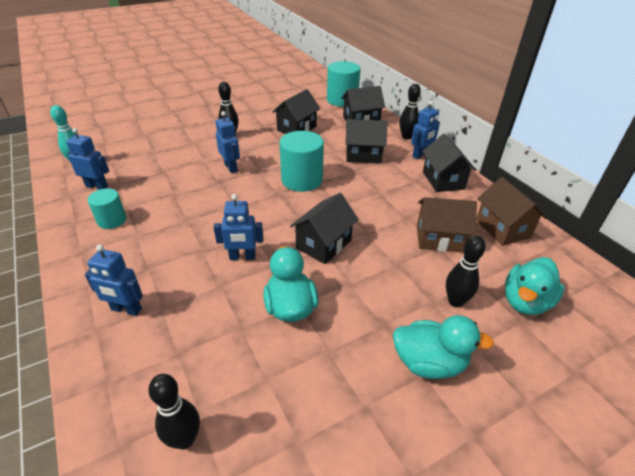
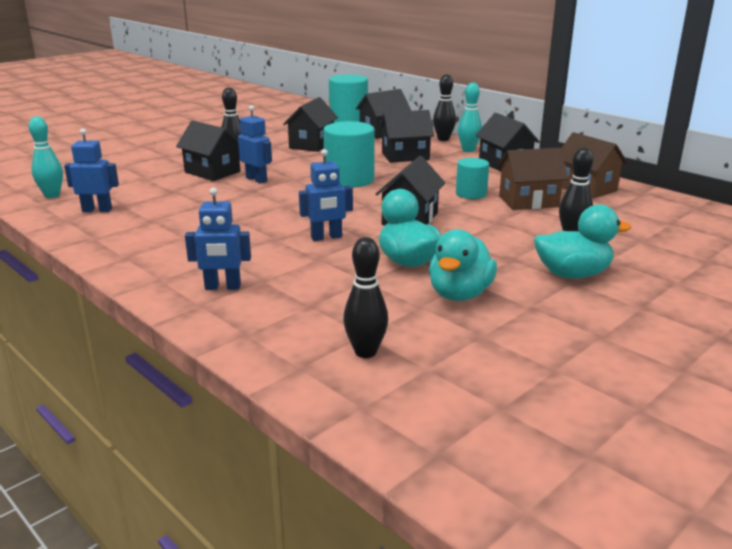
camera: 15 degrees left, 15 degrees down
turquoise cylinder [88,188,126,229] -> turquoise cylinder moved to [456,158,489,199]
blue robot [411,101,440,160] -> turquoise bowling pin [458,83,482,152]
turquoise duck [505,257,565,315] -> turquoise duck moved to [429,229,497,301]
none -> black house [176,120,240,181]

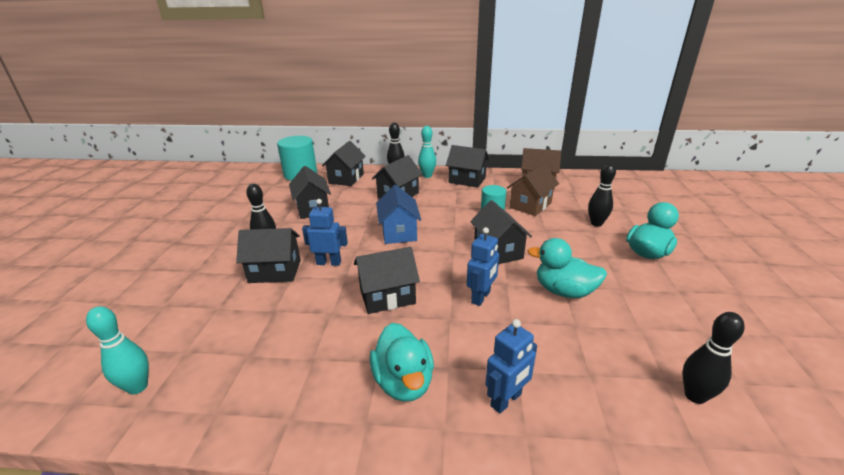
camera: 40 degrees left, 5 degrees up
blue robot [64,128,119,212] -> none
turquoise cylinder [323,121,375,188] -> blue house [376,185,421,244]
turquoise duck [429,229,497,301] -> turquoise duck moved to [369,323,434,402]
none -> black house [354,247,420,314]

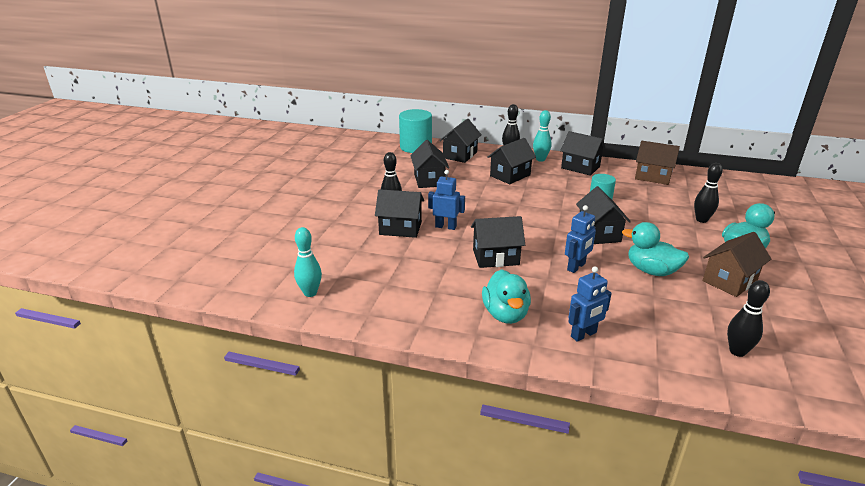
camera: 10 degrees right, 0 degrees up
blue house [376,185,421,244] -> none
brown house [507,163,559,216] -> brown house moved to [703,232,771,297]

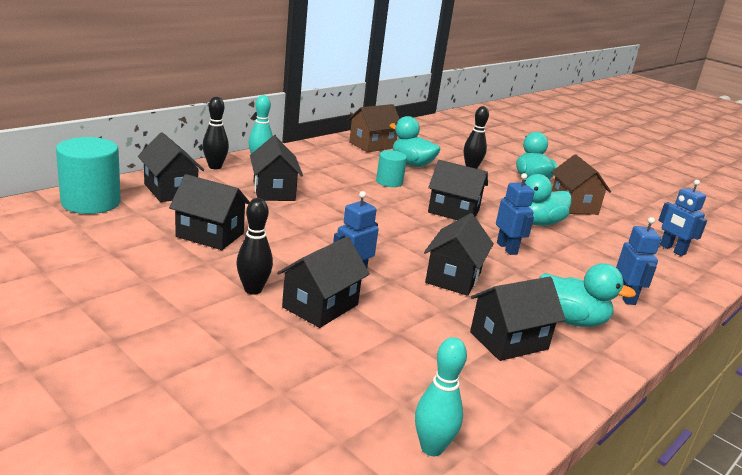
camera: 65 degrees left, 5 degrees down
black house [560,131,606,176] -> black house moved to [470,277,566,361]
black bowling pin [727,280,770,357] -> blue robot [658,180,707,256]
none -> turquoise duck [389,116,441,167]

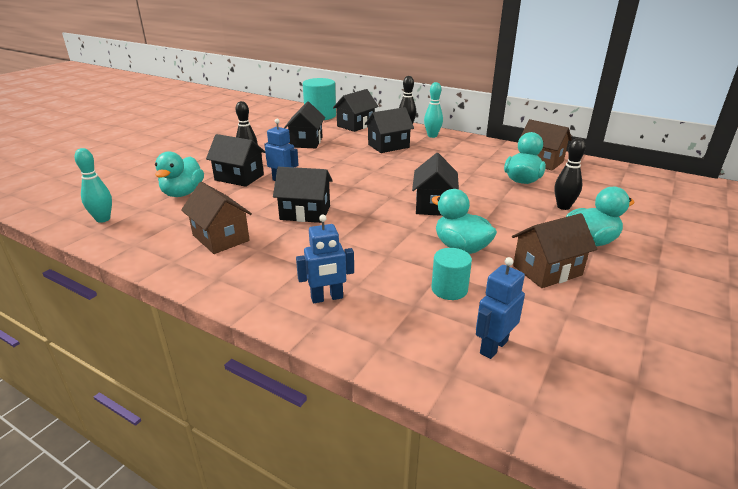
camera: 80 degrees right, 5 degrees up
turquoise cylinder [376,150,407,187] -> turquoise cylinder moved to [431,248,472,300]
black house [470,277,566,361] -> brown house [181,182,252,254]
blue robot [496,173,534,255] -> none
turquoise duck [540,263,636,327] -> turquoise duck moved to [155,151,204,197]

